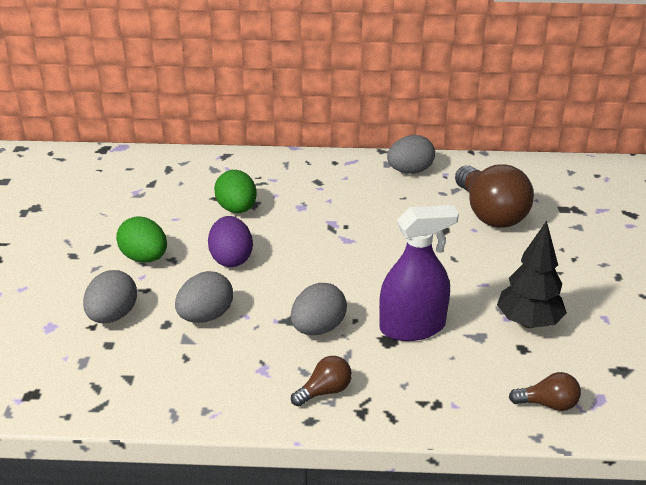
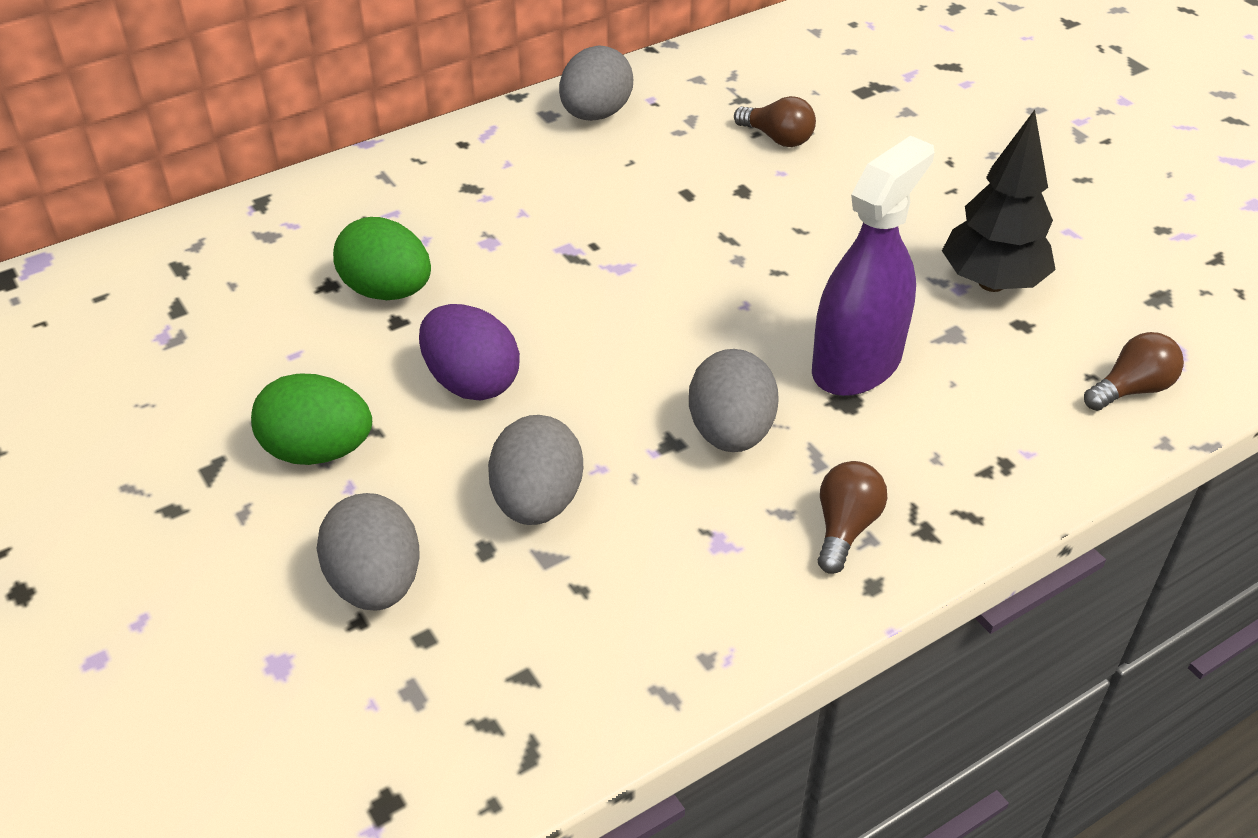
camera: 35 degrees left, 10 degrees up
brown light bulb [455,164,534,228] -> brown light bulb [734,96,816,147], size x0.47

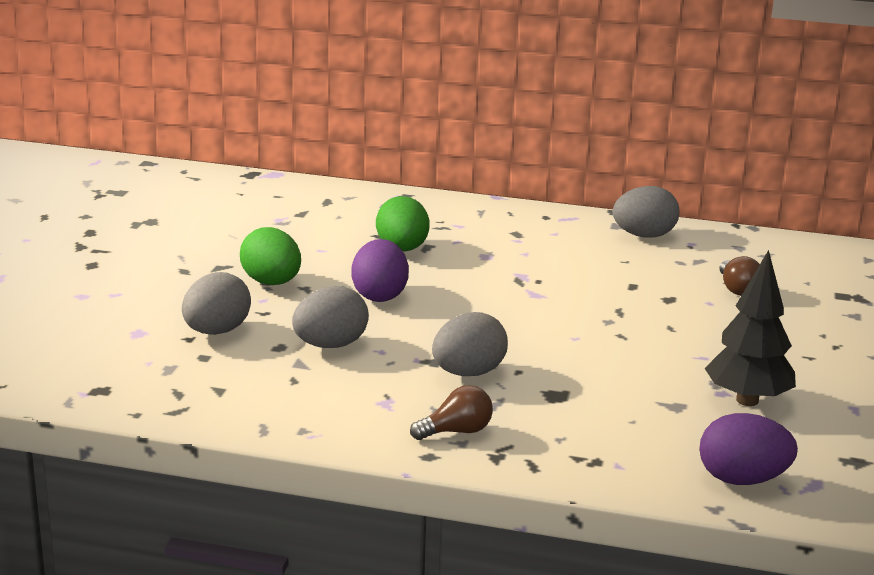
camera: 45 degrees right, 20 degrees down
purple spray bottle [812,136,935,396] -> none
brown light bulb [1084,332,1184,411] -> purple egg [699,413,798,485]

